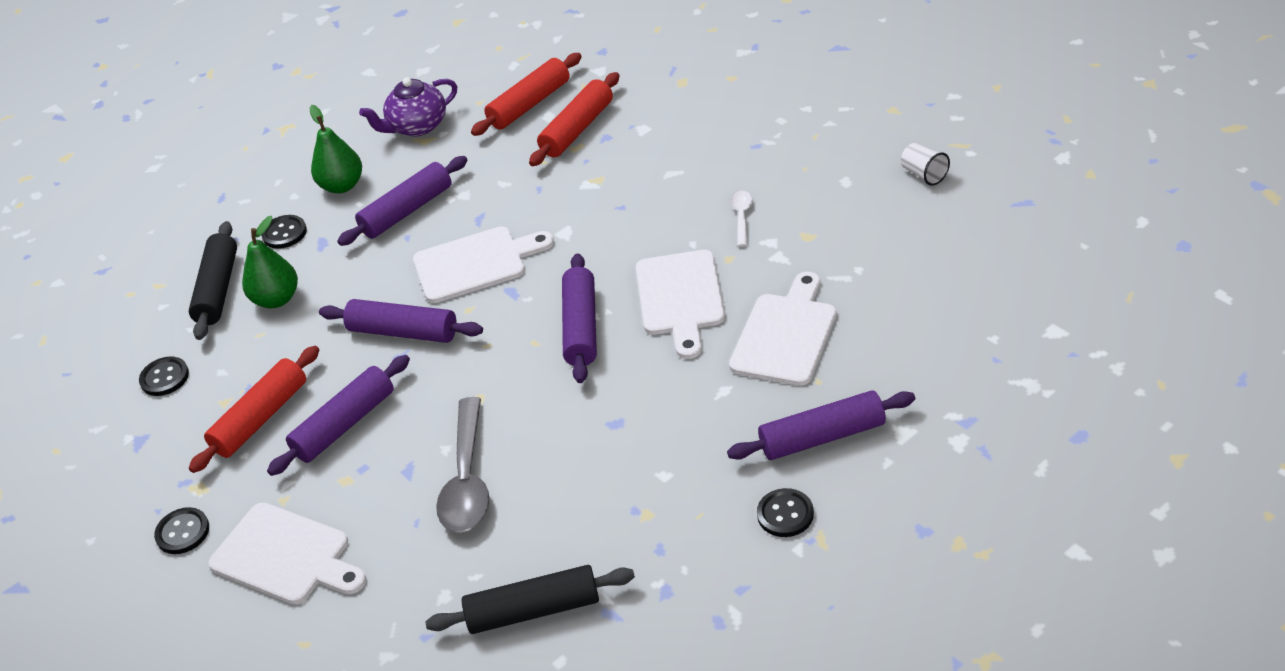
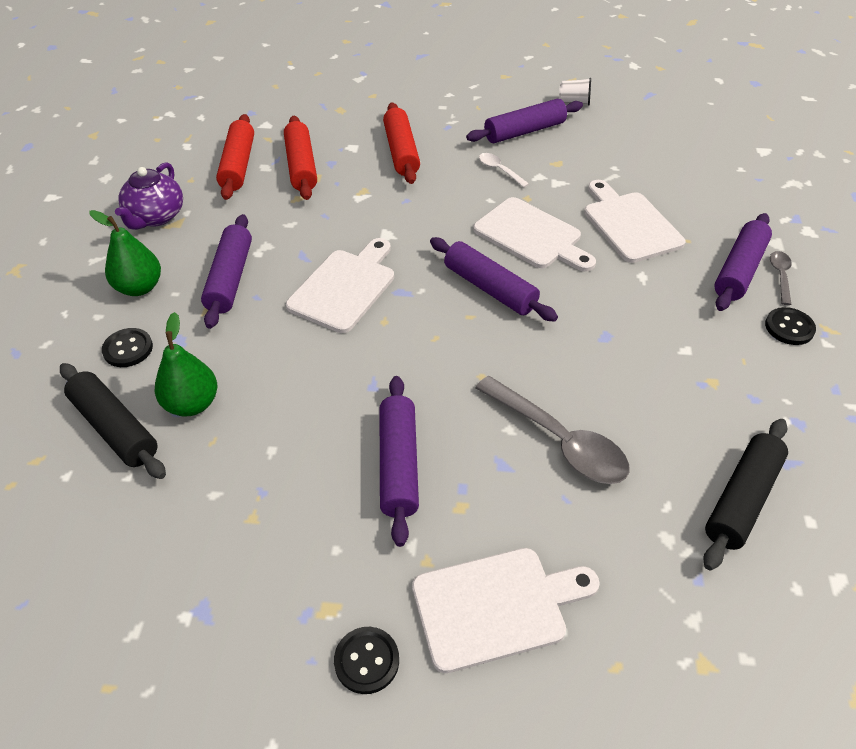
camera: 50 degrees left, 5 degrees up
black button [139,356,189,396] -> none
red rolling pin [189,346,319,473] -> red rolling pin moved to [383,103,420,184]
purple rolling pin [319,299,483,343] -> purple rolling pin moved to [466,99,583,143]
none -> grey spoon [770,251,792,305]

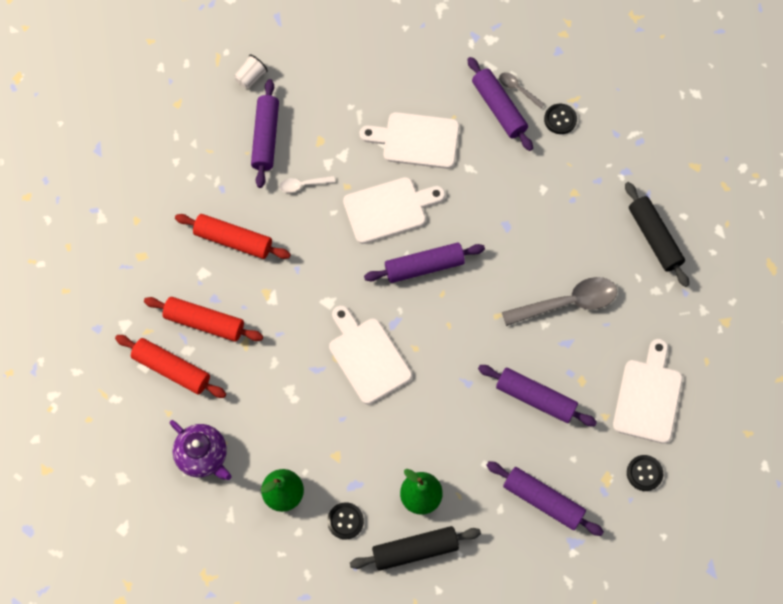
camera: 60 degrees left, 20 degrees up
purple rolling pin [201,214,252,329] -> purple rolling pin moved to [486,461,604,536]

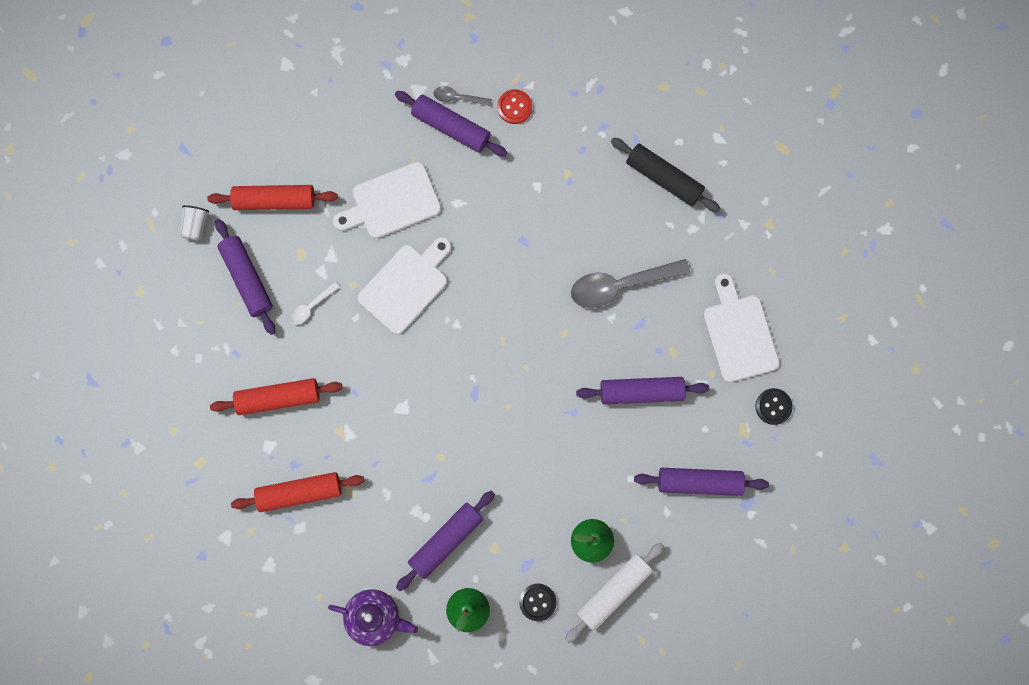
camera: 30 degrees left, 10 degrees up
red rolling pin [115,335,226,398] -> red rolling pin moved to [207,185,338,210]
white cutting board [329,306,412,404] -> none
black rolling pin [350,526,481,571] -> white rolling pin [565,543,664,643]
purple rolling pin [364,243,485,283] -> purple rolling pin moved to [396,491,495,591]
grey spoon [502,277,617,326] -> grey spoon turned 150 degrees counterclockwise [571,259,690,308]
black button [544,104,577,134] -> red button [497,89,532,124]

